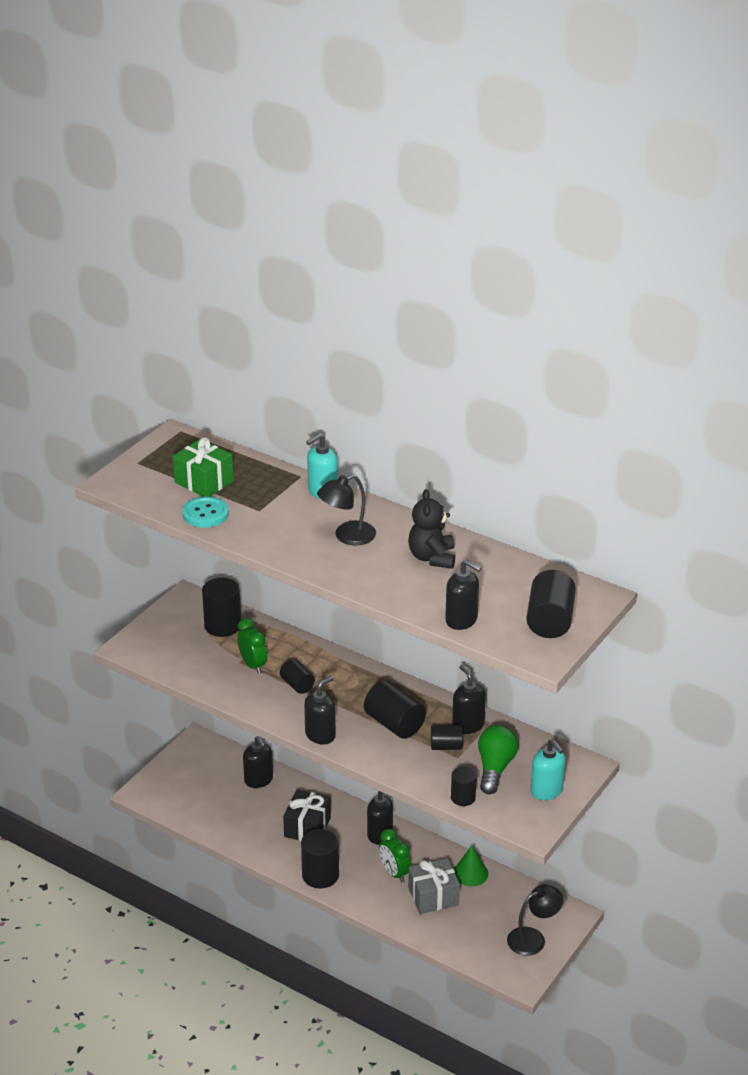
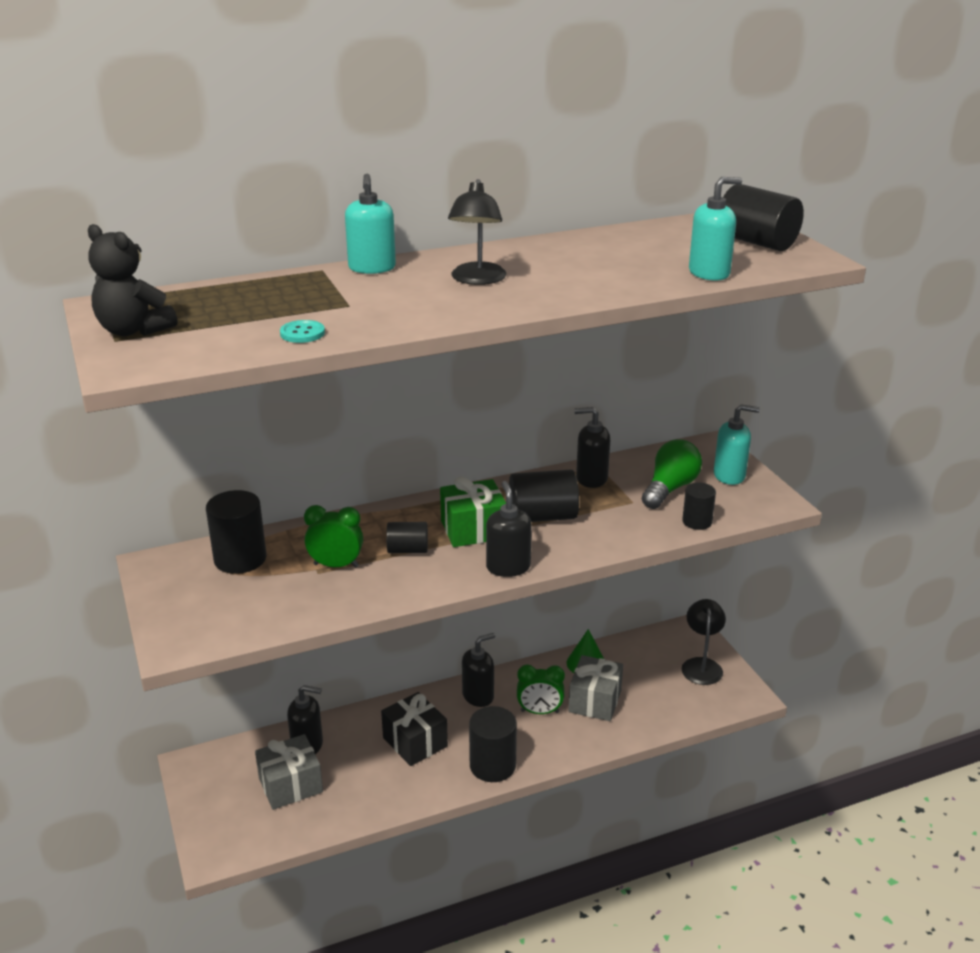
camera: 55 degrees left, 5 degrees down
green gift [173,437,234,497] -> green gift moved to [440,476,506,547]
turquoise button [182,496,229,528] -> turquoise button [280,320,325,343], size x0.62
black teddy bear [408,489,455,569] -> black teddy bear moved to [88,224,177,336]
black cylinder [431,725,463,750] -> none
black soap dispenser [445,559,482,630] -> turquoise soap dispenser [689,177,742,281]
green light bulb [478,725,518,794] -> green light bulb turned 75 degrees clockwise [642,439,702,509]
none -> grey gift [255,734,323,810]

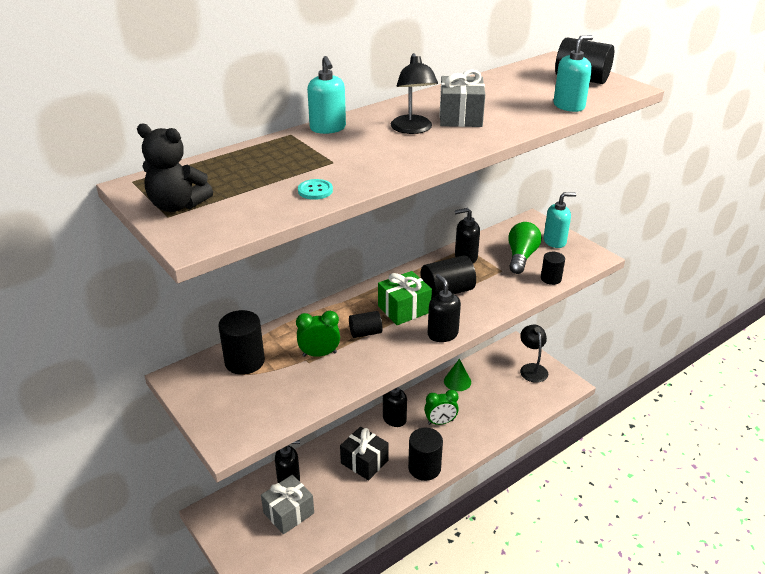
camera: 15 degrees left, 5 degrees up
grey gift [568,655,623,721] -> grey gift moved to [440,70,485,127]

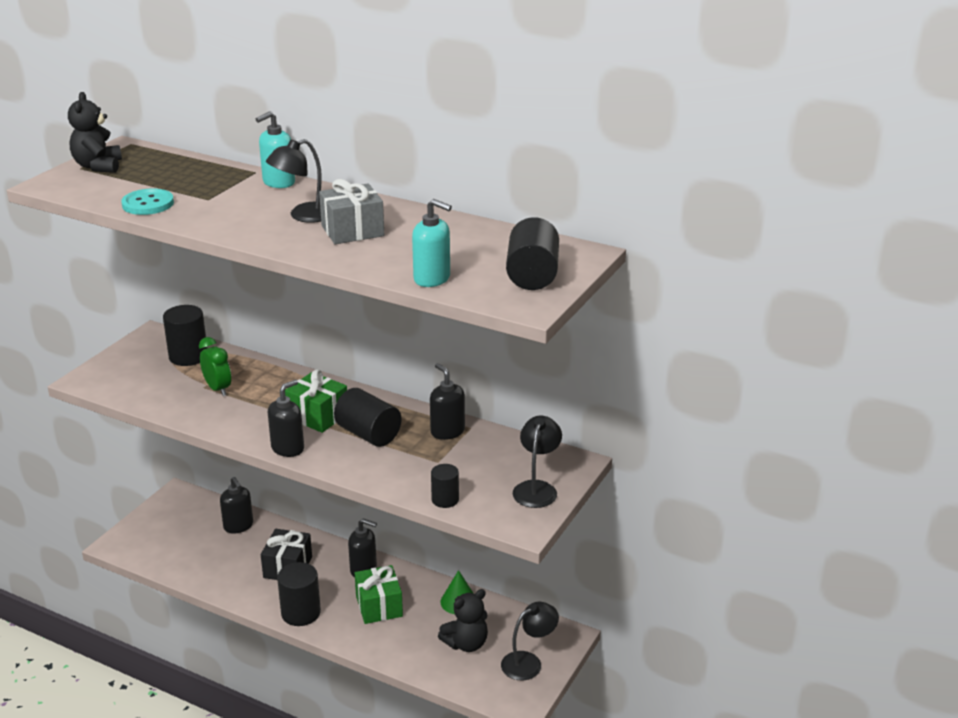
camera: 65 degrees right, 5 degrees down
grey gift [261,475,314,535] -> none
turquoise button [298,179,333,200] -> turquoise button [121,189,174,215], size x1.60
black cylinder [349,311,382,338] -> none
green clock [424,390,459,425] -> green gift [355,565,403,624]
green light bulb [508,222,542,274] -> none
turquoise soap dispenser [543,192,576,248] -> black lamp [513,416,562,508]
none -> black teddy bear [438,589,488,652]

